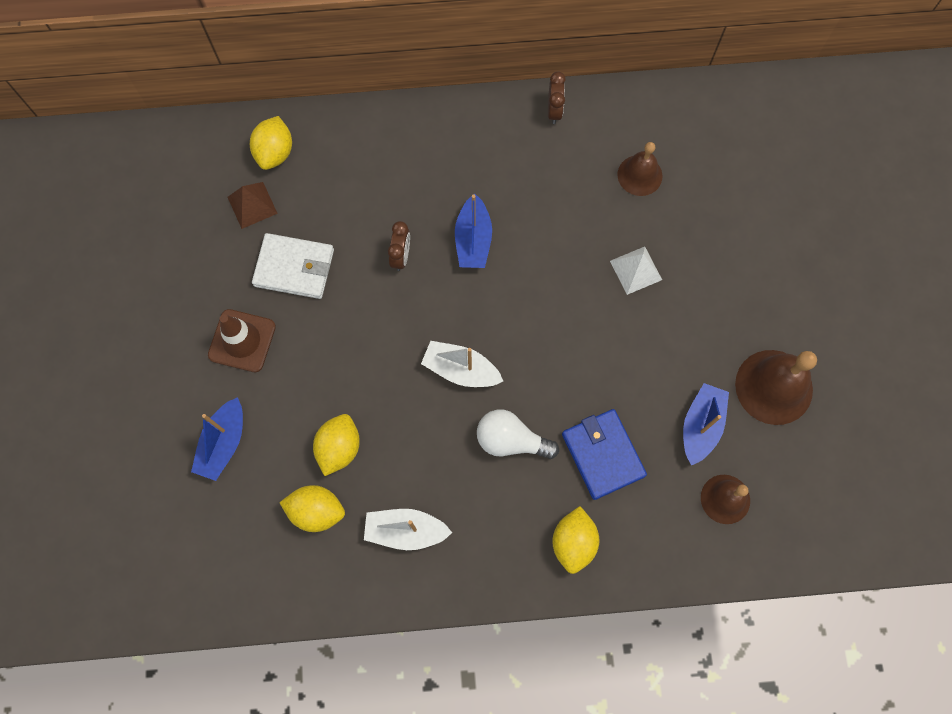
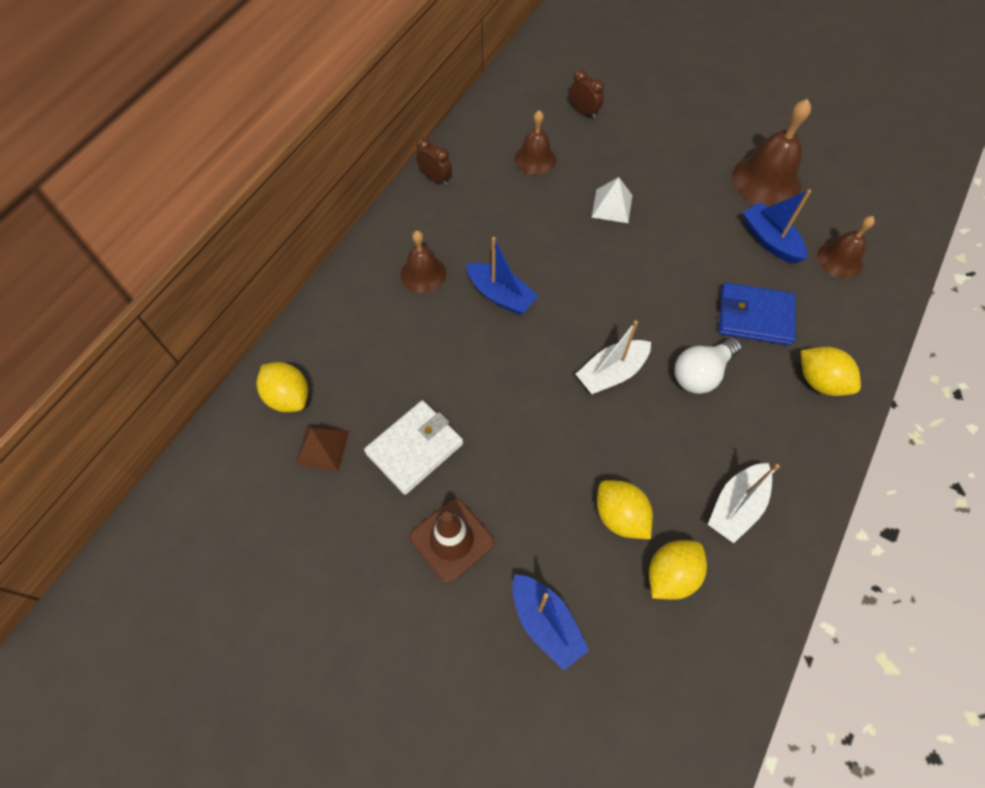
camera: 55 degrees left, 10 degrees down
brown clock [388,221,410,271] -> brown clock moved to [570,69,604,118]
none -> brown bell [401,231,446,293]

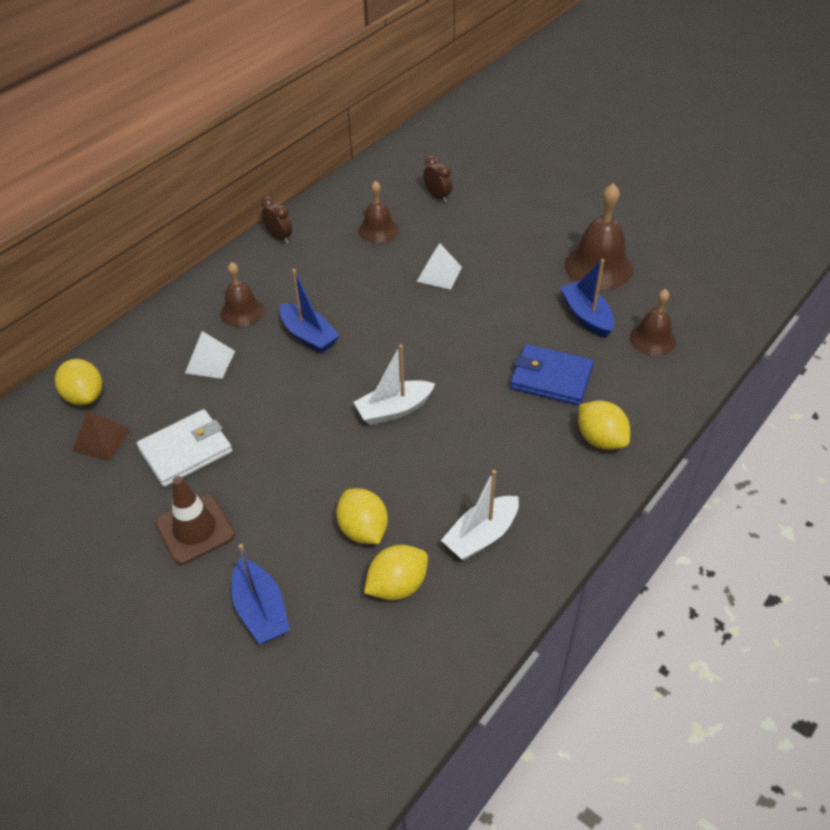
camera: 10 degrees right, 15 degrees down
white light bulb [674,338,741,394] -> none
none -> white pyramid [185,331,235,379]

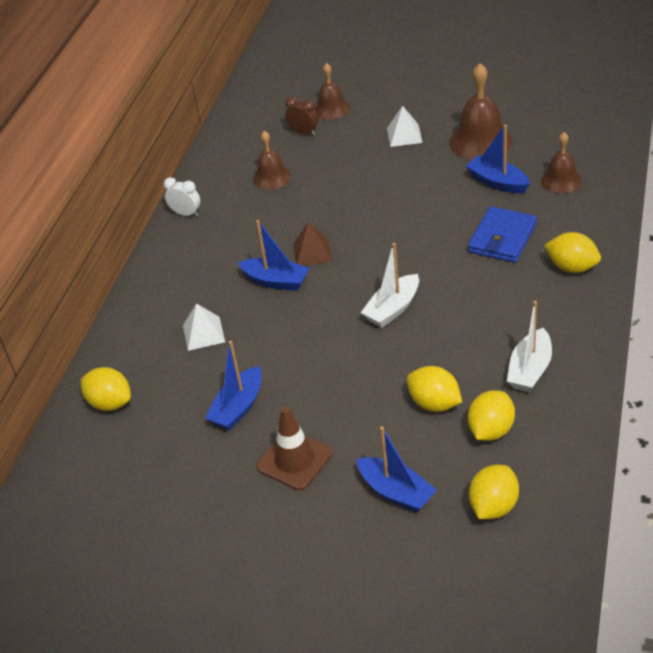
camera: 20 degrees left, 5 degrees down
brown pyramid [72,410,130,461] -> brown pyramid moved to [293,222,332,266]
white wallet [137,409,232,487] -> blue boat [205,341,262,430]
brown bell [220,262,264,327] -> brown bell moved to [314,63,350,120]
brown clock [261,196,292,244] -> white clock [164,177,200,217]
white pyramid [417,243,462,290] -> white pyramid moved to [387,106,423,147]
blue wallet [510,344,594,405] -> blue wallet turned 60 degrees counterclockwise [468,206,537,263]
none -> yellow lemon [469,465,519,519]

